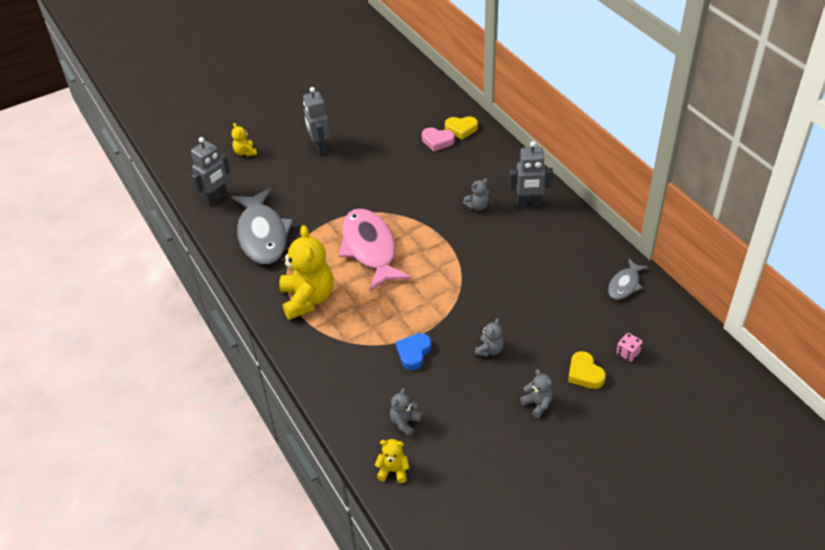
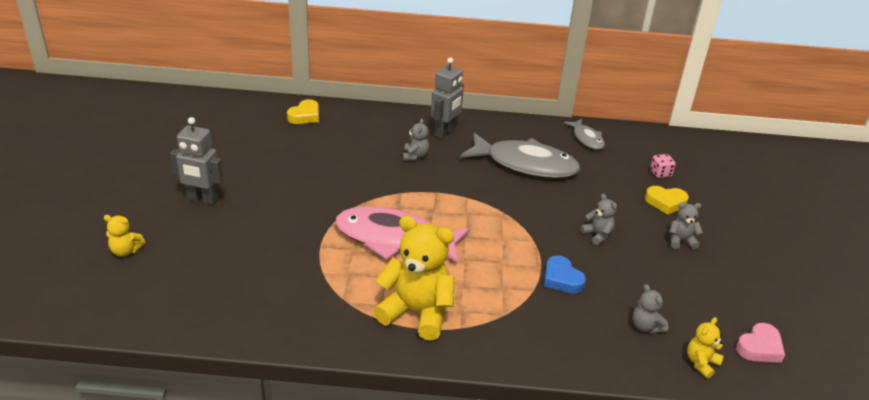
camera: 60 degrees left, 10 degrees down
grey robot [191,137,230,206] -> none
grey fish [231,188,294,264] -> grey fish moved to [460,133,580,178]
pink heart [422,128,455,152] -> pink heart moved to [736,323,785,363]

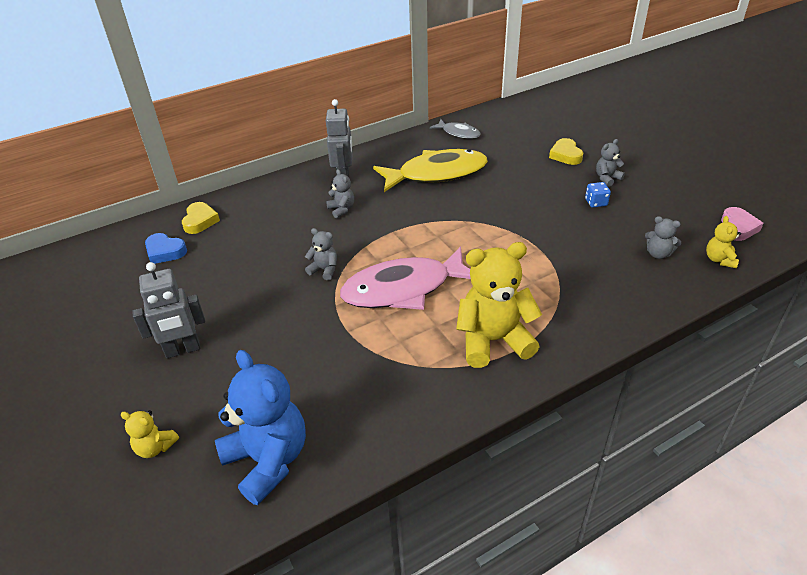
camera: 30 degrees left, 5 degrees up
yellow teddy bear [104,215,145,257] -> yellow teddy bear turned 45 degrees clockwise [120,410,179,458]
grey fish [460,133,580,178] -> yellow fish [373,149,488,192]
blue heart [544,255,586,294] -> blue heart moved to [145,233,187,264]
grey teddy bear [581,194,617,245] -> grey teddy bear moved to [305,228,337,280]
yellow heart [645,186,689,214] -> yellow heart turned 105 degrees clockwise [549,138,583,165]
pink dice [650,154,676,178] -> none
none -> blue teddy bear [215,350,306,505]
none -> blue dice [585,182,611,208]

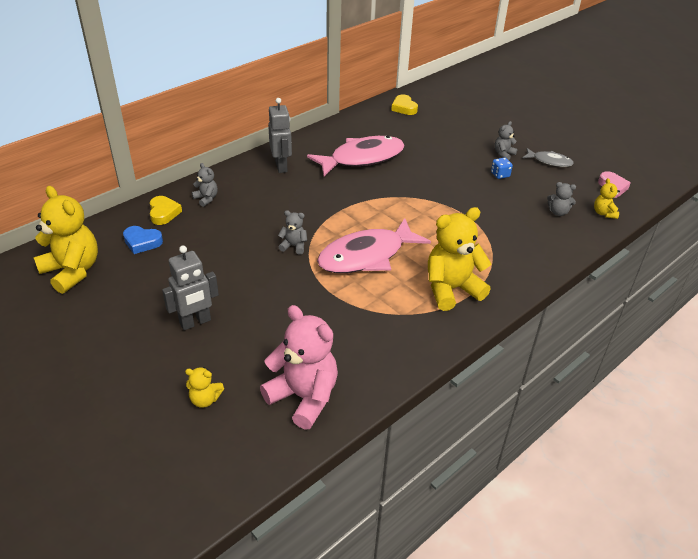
camera: 15 degrees left, 0 degrees up
blue teddy bear [215,350,306,505] -> pink teddy bear [260,305,338,430]
grey teddy bear [326,169,354,218] -> grey teddy bear moved to [192,163,218,207]
yellow fish [373,149,488,192] -> pink fish [307,136,405,176]
grey fish [430,119,481,139] -> grey fish moved to [523,148,574,167]
yellow heart [549,138,583,165] -> yellow heart moved to [391,94,418,115]
none -> yellow teddy bear [33,186,98,294]

